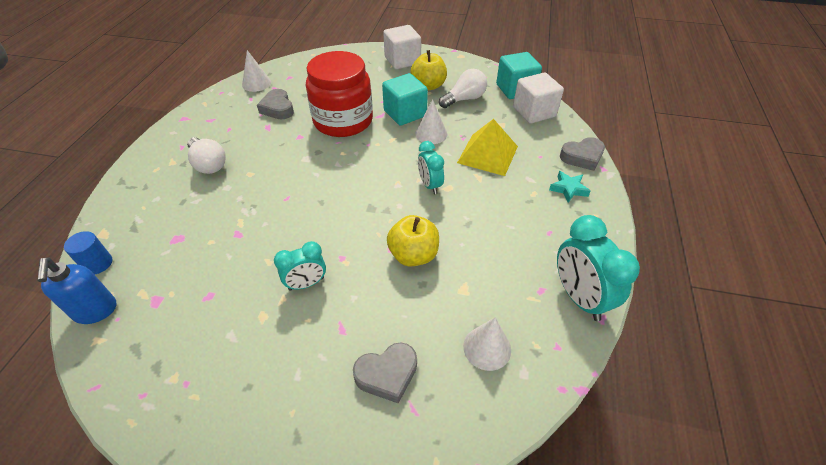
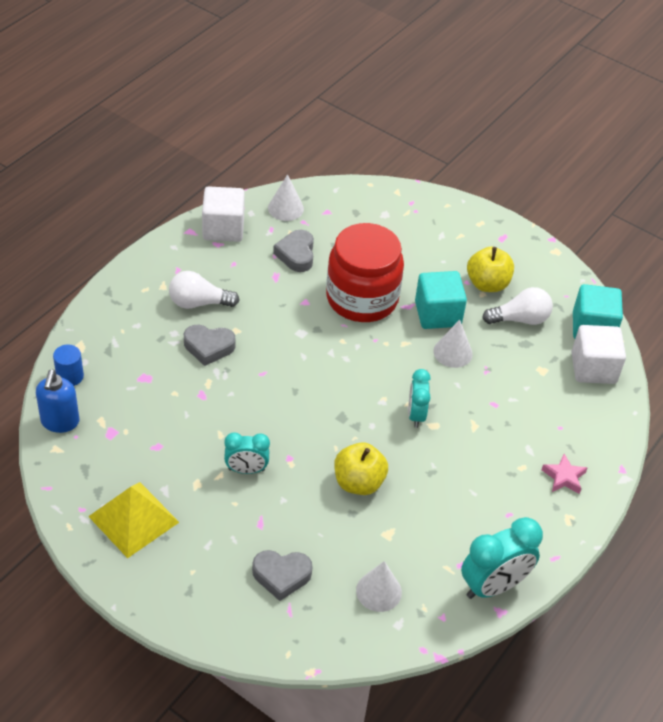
camera: 20 degrees right, 0 degrees up
white light bulb [187,137,226,174] -> white light bulb turned 105 degrees clockwise [169,271,240,309]
white cube [383,25,421,69] -> white cube moved to [202,186,245,242]
yellow pyramid [457,119,518,176] -> yellow pyramid moved to [88,482,179,558]
turquoise star [549,171,591,203] -> pink star [542,454,587,494]
turquoise clock [557,215,640,321] -> turquoise clock turned 120 degrees counterclockwise [461,517,543,599]
grey heart [560,137,605,171] -> grey heart moved to [184,325,235,366]

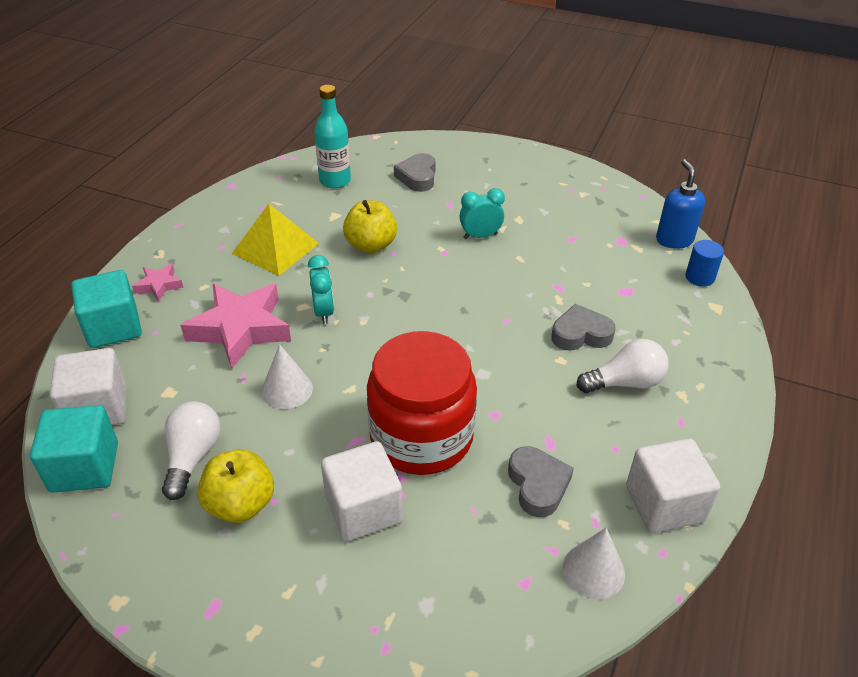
camera: 170 degrees right, 5 degrees down
yellow pyramid [88,482,179,558] -> yellow pyramid moved to [232,204,319,276]
grey heart [252,550,313,601] -> grey heart turned 75 degrees counterclockwise [394,153,436,192]
white cone [356,561,402,612] -> turquoise bottle [314,85,351,188]
turquoise cube [415,271,467,329] -> turquoise cube moved to [71,270,142,348]
turquoise clock [461,517,543,599] -> none
white light bulb [483,287,553,325] -> white light bulb turned 120 degrees clockwise [162,401,221,500]
none -> pink star [180,284,291,368]
none -> white cube [321,441,403,541]

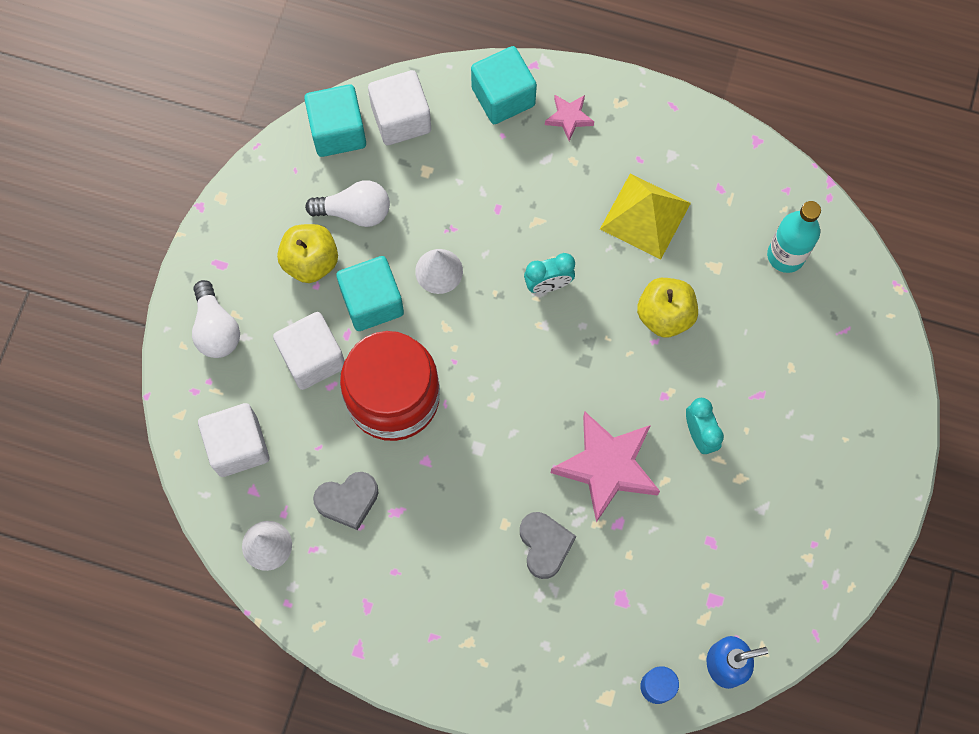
camera: 85 degrees right, 30 degrees up
pink star [180,284,291,368] -> pink star moved to [551,411,660,522]
grey heart [394,153,436,192] -> none
white light bulb [577,339,669,393] -> white light bulb moved to [192,280,240,358]
white cube [626,438,720,533] -> white cube moved to [198,403,269,477]
none -> turquoise cube [336,256,404,331]

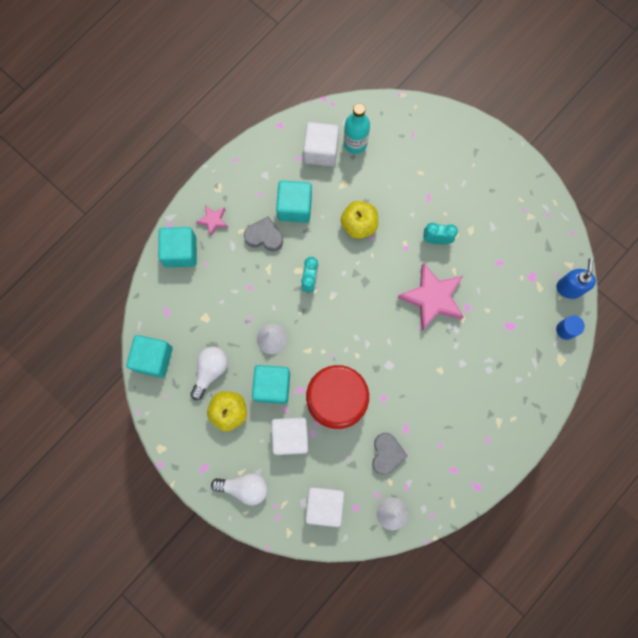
camera: 65 degrees left, 5 degrees up
white cube [368,70,431,145] -> white cube moved to [303,122,339,166]
grey heart [520,512,576,579] -> grey heart moved to [244,217,283,251]
yellow pyramid [600,174,691,259] -> turquoise cube [276,181,312,223]

